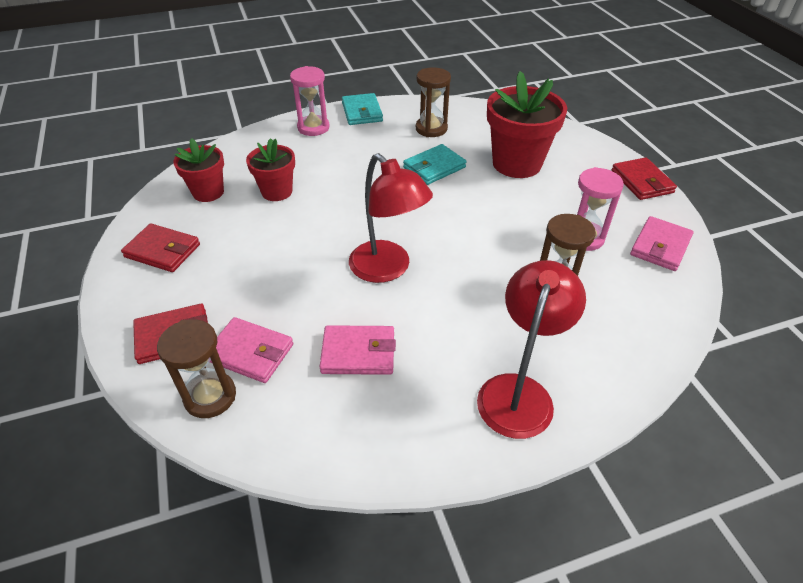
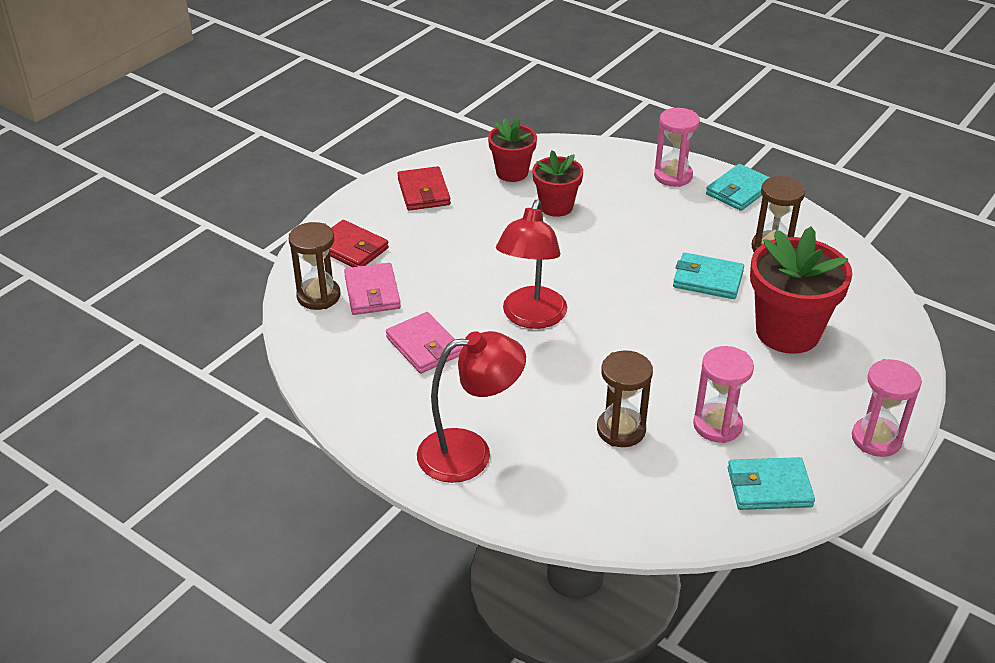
camera: 55 degrees right, 5 degrees down
red wallet [611,157,677,200] -> pink hourglass [852,359,922,457]
pink wallet [630,216,694,271] -> turquoise wallet [728,457,815,510]

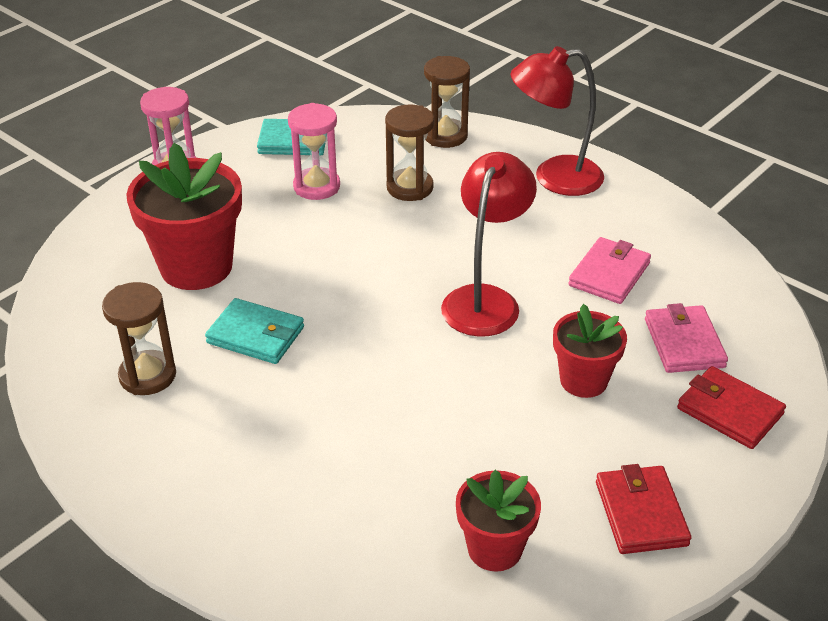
camera: 175 degrees left, 0 degrees up
brown hourglass [289,222,340,310] -> brown hourglass moved to [424,56,470,148]
pink wallet [386,312,462,374] -> pink wallet turned 60 degrees clockwise [568,237,651,304]
red flower pot [533,150,583,217] -> red flower pot moved to [553,304,627,398]
pink hourglass [654,108,700,187] -> none
turquoise wallet [706,164,770,211] -> none

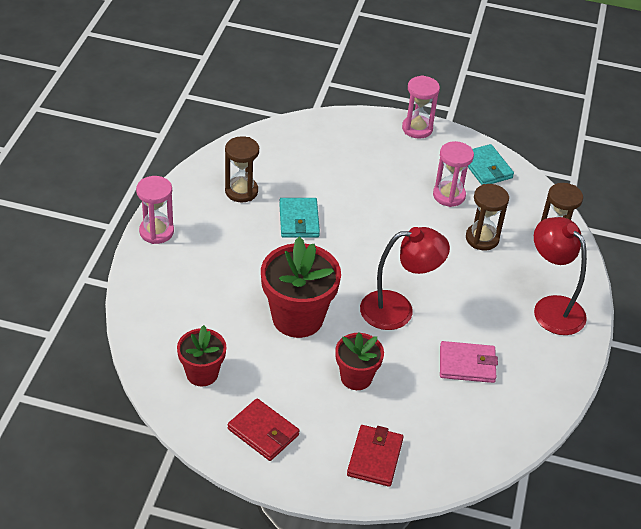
camera: 60 degrees right, 5 degrees up
red flower pot [126,143,242,290] -> red flower pot moved to [261,237,341,338]
red wallet [596,464,691,554] -> red wallet turned 75 degrees clockwise [228,398,299,461]
pink wallet [645,303,728,373] -> none
none -> pink hourglass [136,176,174,244]

